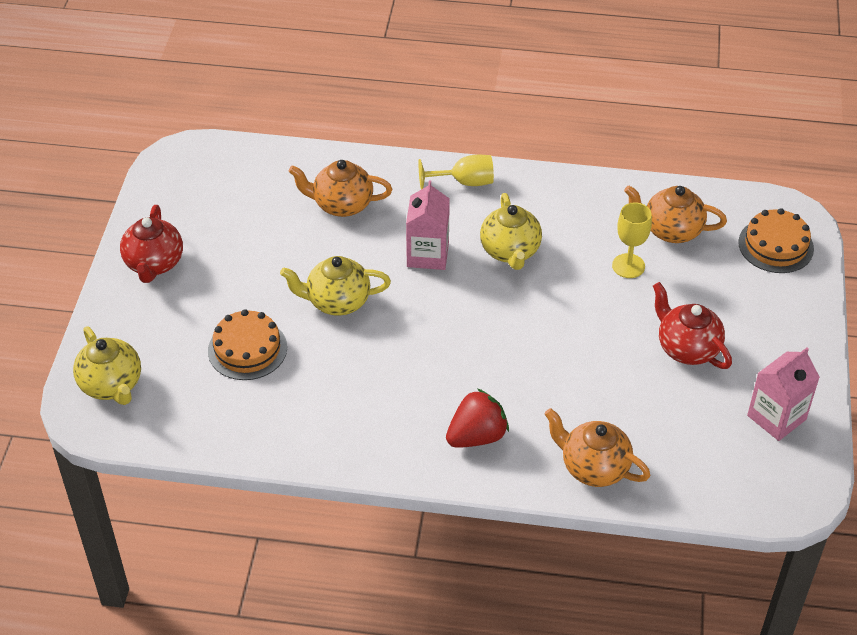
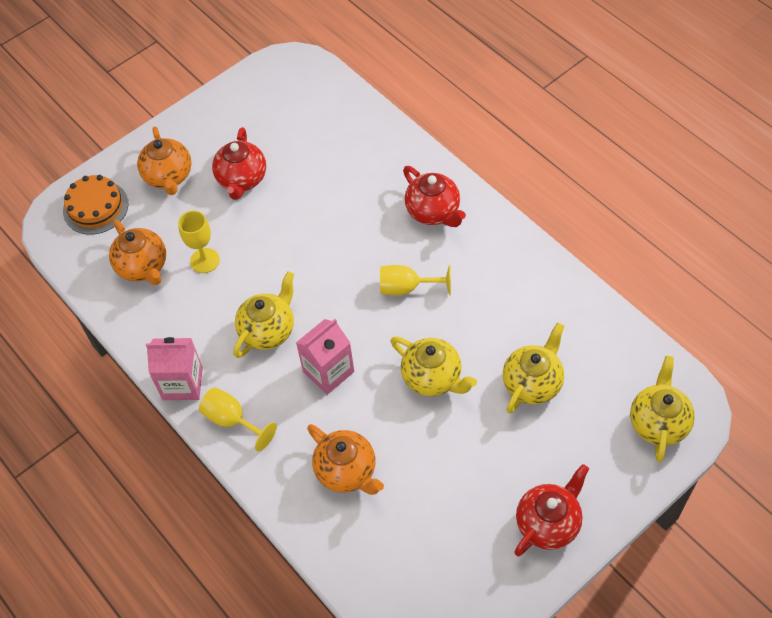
camera: 135 degrees left, 10 degrees up
orange cake [208,309,287,380] -> yellow teapot [503,322,564,414]
red strawberry [446,389,509,448] -> red teapot [403,166,466,227]
orange teapot [545,408,650,487] -> orange teapot moved to [137,127,192,195]
pink carton [747,348,820,441] -> pink carton moved to [146,337,203,400]
none -> yellow goblet [380,265,451,295]

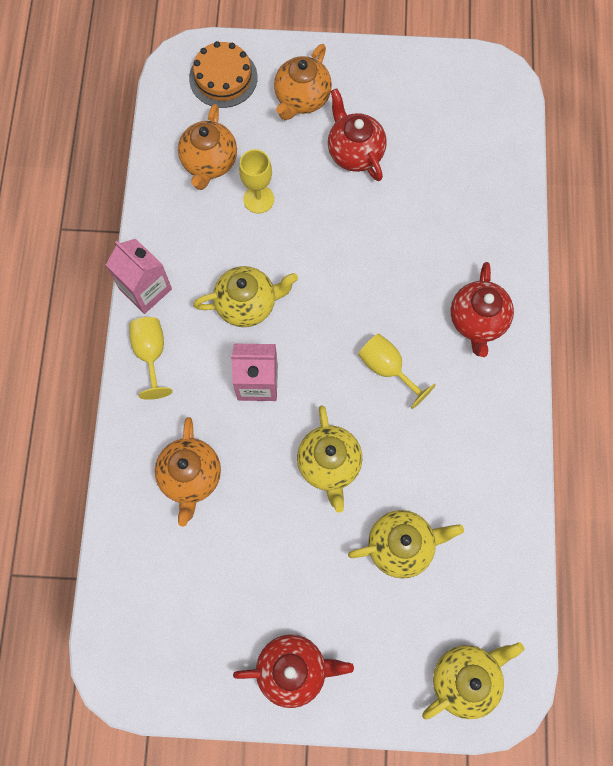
camera: 40 degrees right, 15 degrees up
red teapot [212,127,266,200] -> red teapot turned 105 degrees clockwise [328,88,387,181]

